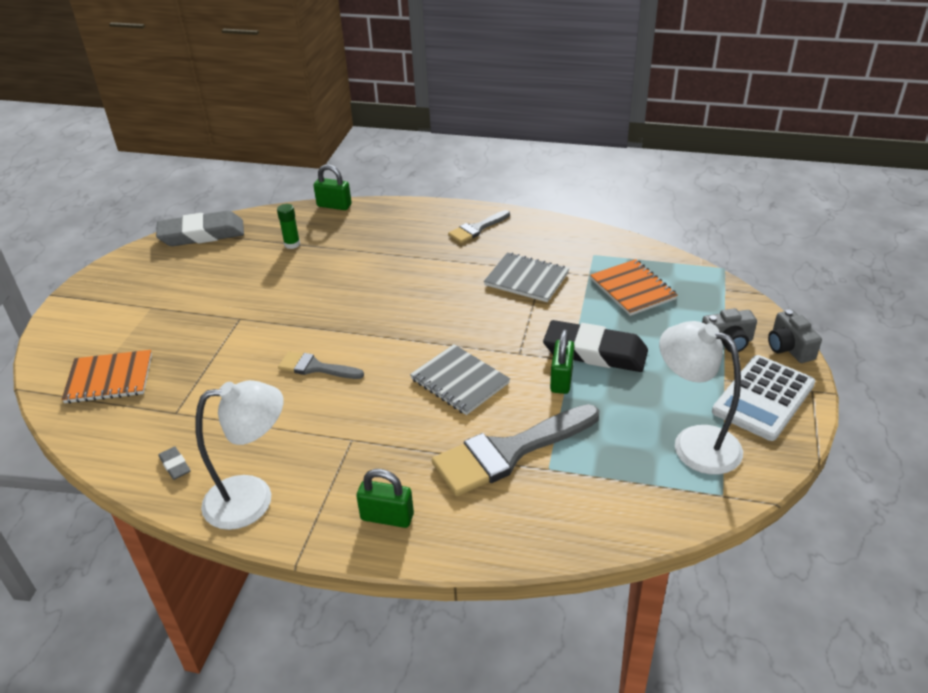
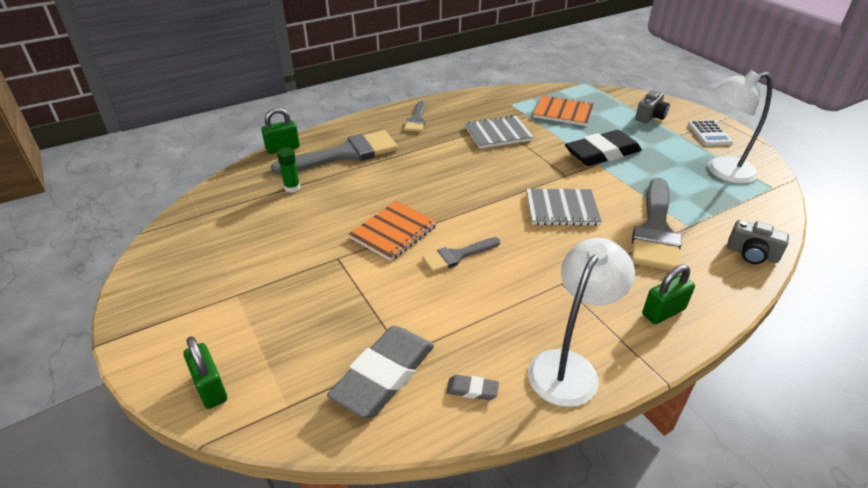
camera: 45 degrees left, 0 degrees up
orange notebook [61,350,152,404] -> orange notebook moved to [348,201,437,261]
grey eraser [156,211,244,246] -> grey eraser moved to [327,326,434,418]
green padlock [550,330,575,394] -> green padlock moved to [183,337,227,409]
white calculator [712,355,815,441] -> white calculator [688,120,733,146], size x0.63
grey camera [768,310,822,363] -> grey camera moved to [727,220,789,264]
none -> grey brush [271,130,398,175]

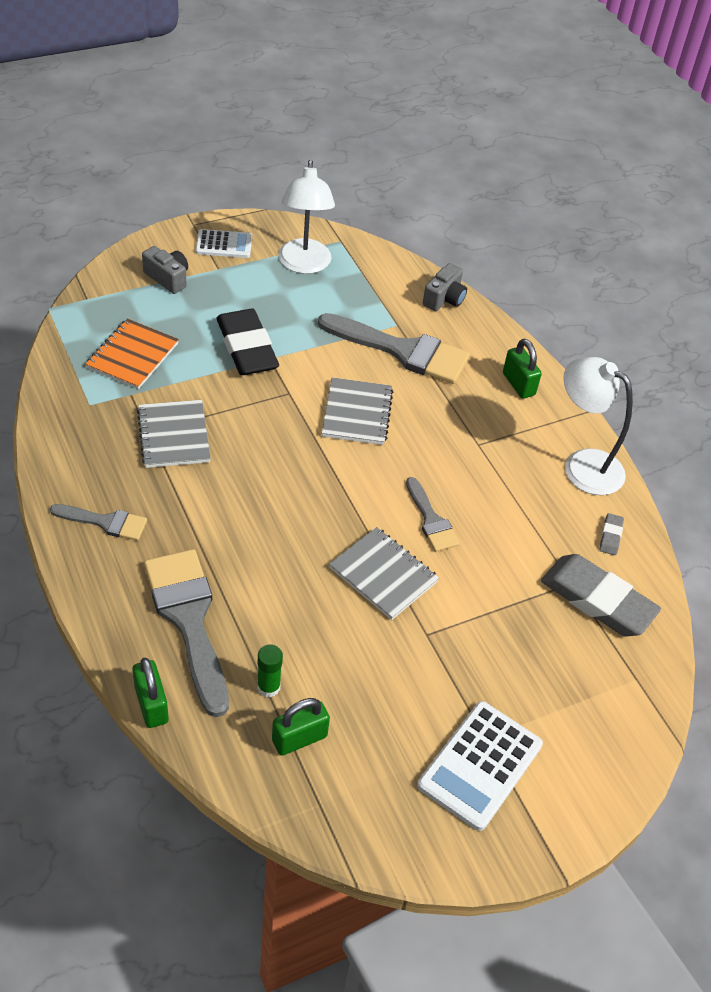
camera: 90 degrees left, 10 degrees up
green padlock [183,337,227,409] -> green padlock moved to [272,698,330,756]
orange notebook [348,201,437,261] -> grey notebook [329,527,439,620]
none -> white calculator [417,701,543,831]

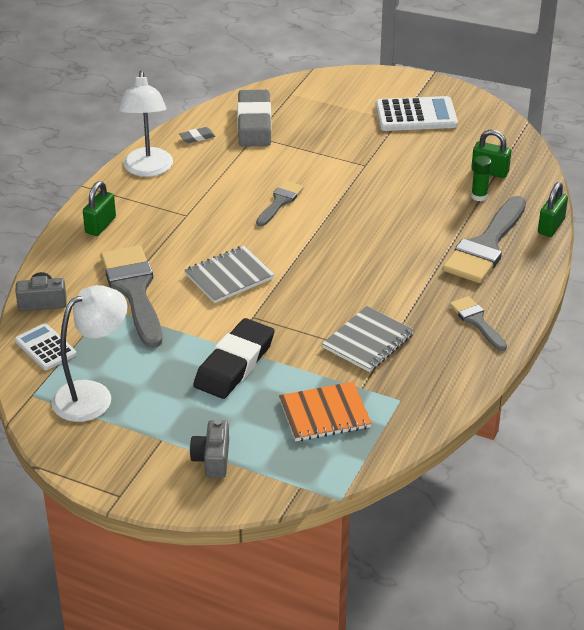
camera: 125 degrees left, 10 degrees down
white calculator [195,229,252,258] -> white calculator moved to [15,323,76,370]
grey notebook [329,527,439,620] -> none

